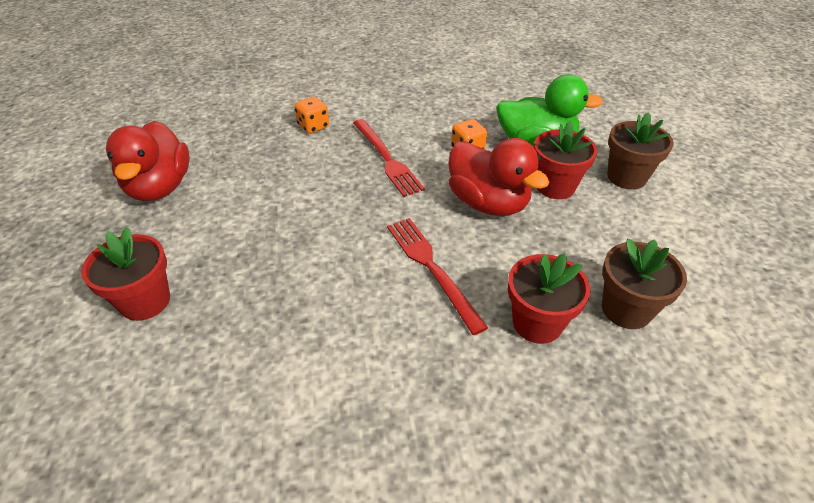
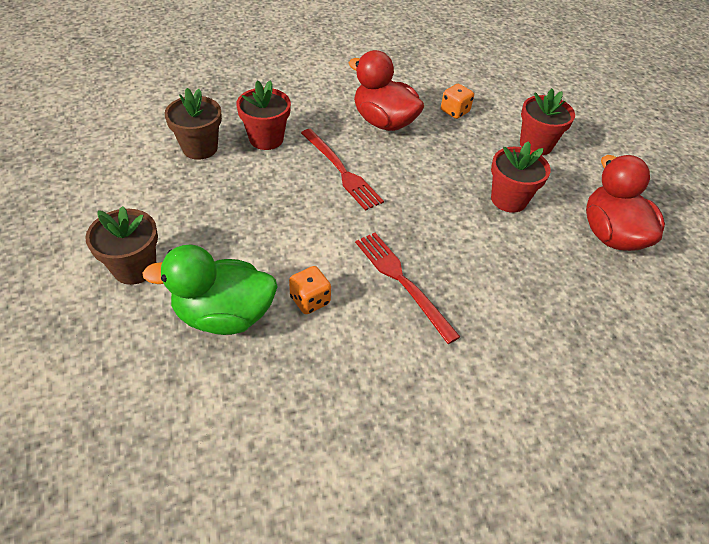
camera: 170 degrees right, 5 degrees up
orange dice [294,97,329,134] -> orange dice moved to [441,84,474,119]
red duck [448,138,550,216] -> red duck moved to [348,50,424,131]
red flower pot [534,121,598,199] -> red flower pot moved to [491,141,551,213]

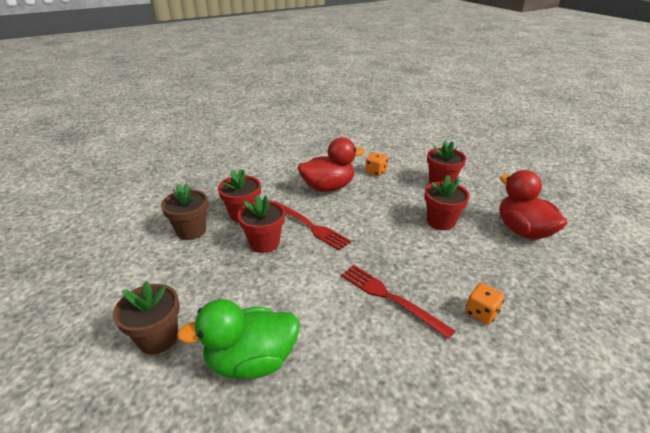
camera: 10 degrees left, 15 degrees down
orange dice [289,266,331,314] -> orange dice moved to [465,283,505,325]
red duck [348,50,424,131] -> red duck turned 135 degrees clockwise [298,137,365,192]
none -> red flower pot [238,195,285,253]

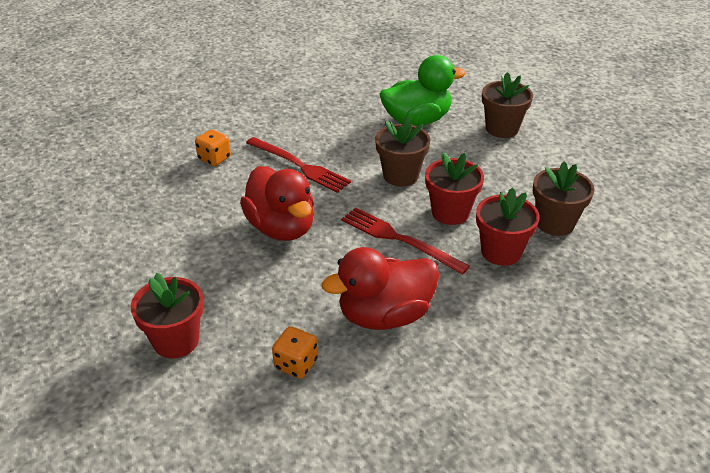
camera: 175 degrees right, 5 degrees up
red flower pot [424,175,470,230] -> none
red duck [499,170,567,240] -> red duck moved to [240,166,314,241]
none -> brown flower pot [375,116,430,186]

